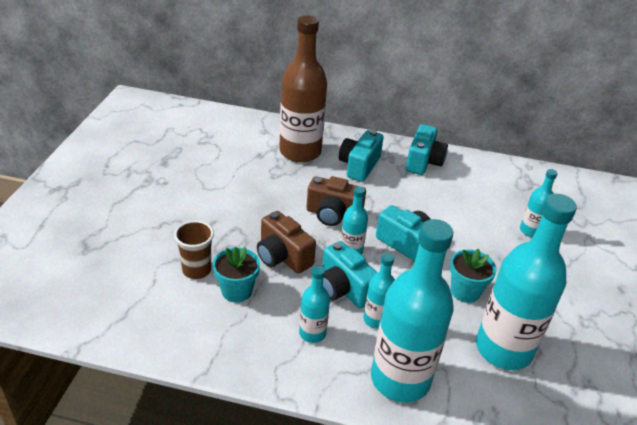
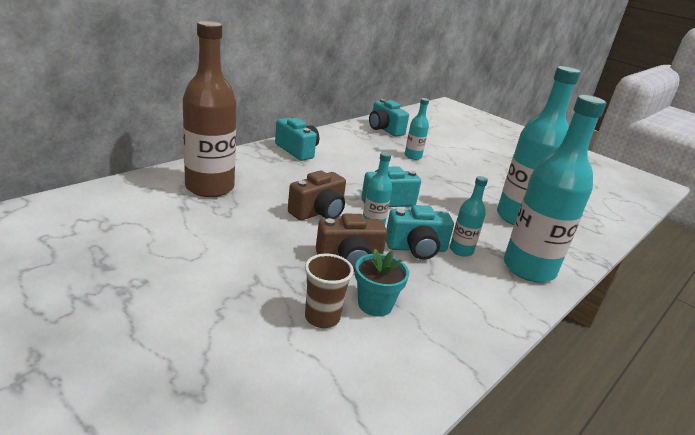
camera: 60 degrees left, 10 degrees down
turquoise bottle [299,266,330,343] -> none
turquoise camera [339,130,384,182] -> turquoise camera moved to [369,99,409,136]
turquoise flower pot [450,249,497,303] -> none

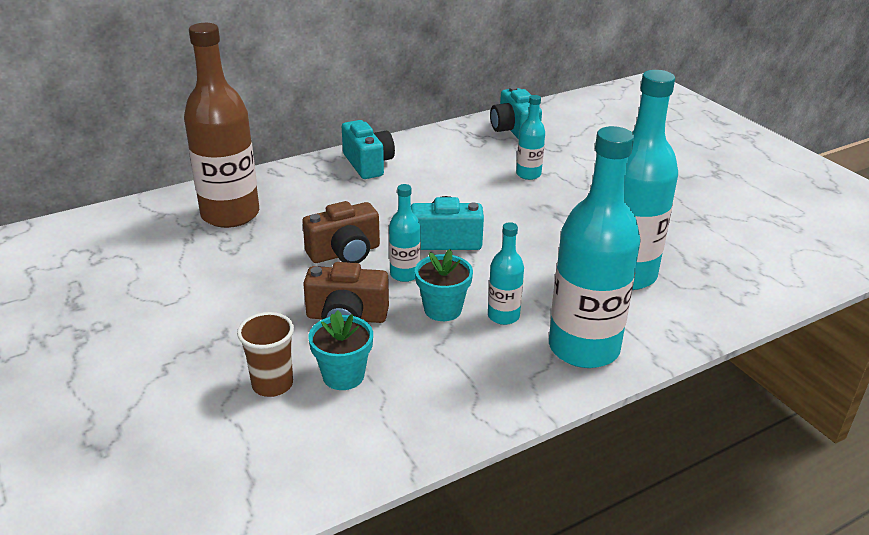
camera: 20 degrees right, 5 degrees up
turquoise camera [386,205,454,260] -> turquoise flower pot [415,249,473,321]

